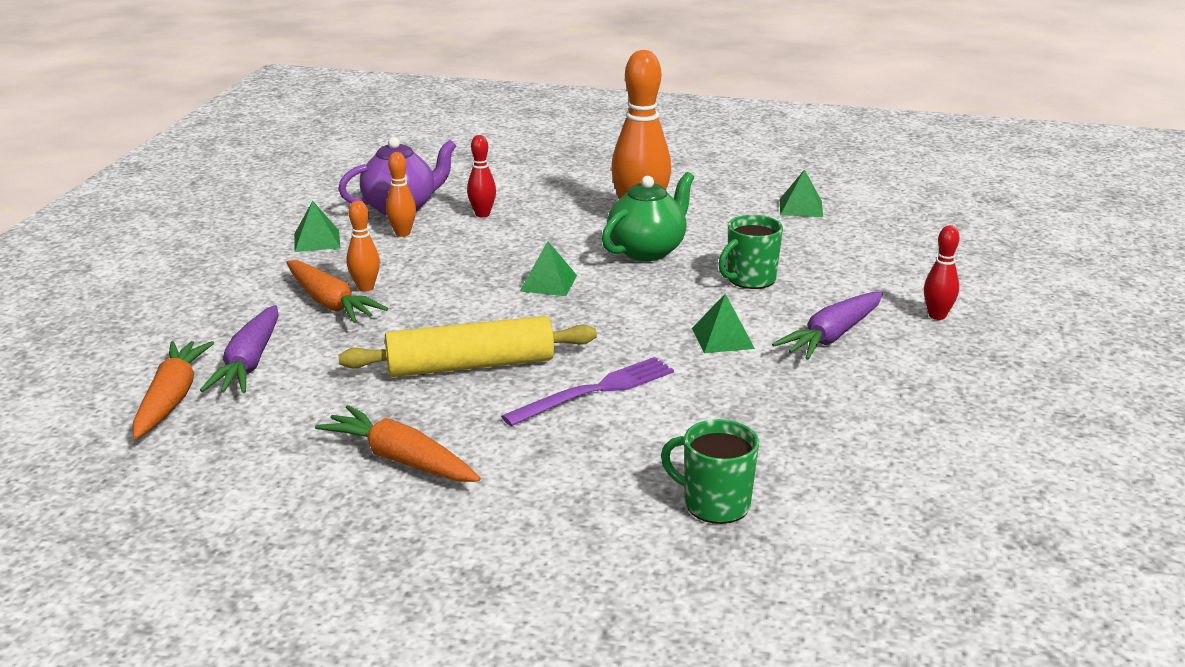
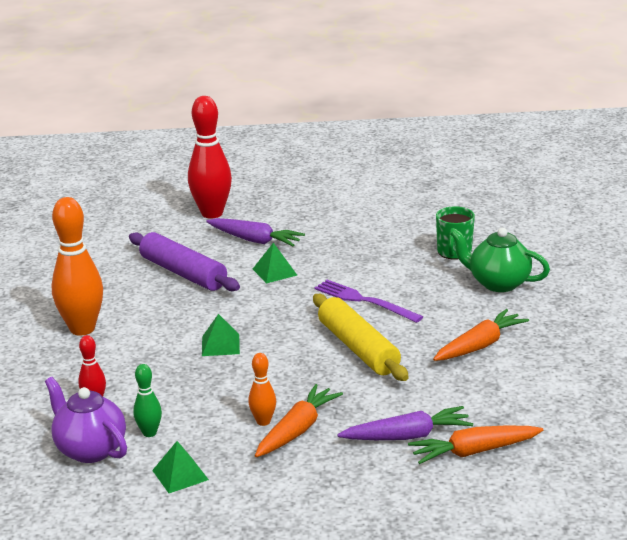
camera: 105 degrees left, 0 degrees up
orange carrot [315,405,480,482] -> orange carrot turned 150 degrees counterclockwise [433,309,529,361]
orange bowling pin [386,152,416,237] -> green bowling pin [133,364,162,437]
green teapot [602,172,694,261] -> green teapot moved to [451,228,550,292]
green mug [718,215,783,289] -> purple rolling pin [129,232,240,291]
green pyramid [780,169,823,217] -> none
red bowling pin [924,226,960,320] -> red bowling pin [188,96,232,218], size x2.03

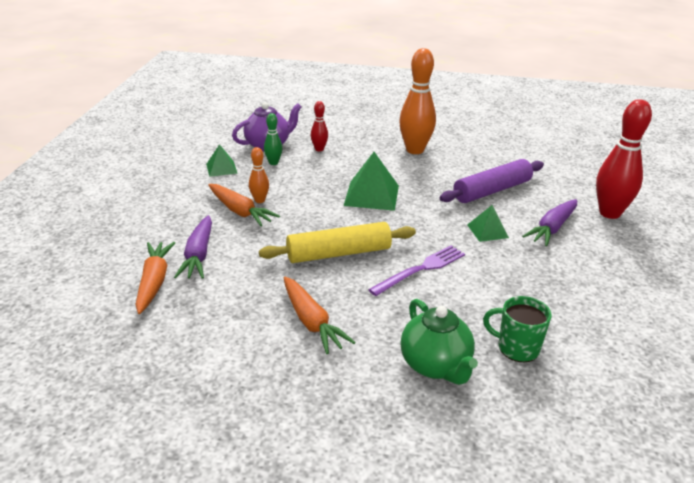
camera: 100 degrees right, 5 degrees up
green pyramid [202,314,240,356] -> green pyramid [343,152,399,211], size x1.72
green teapot [451,228,550,292] -> green teapot turned 120 degrees clockwise [401,299,478,385]

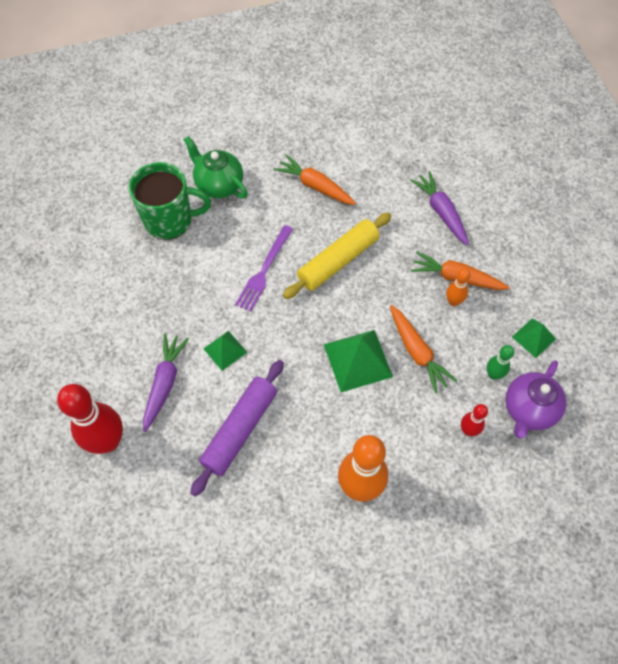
camera: 155 degrees right, 30 degrees up
orange carrot [135,242,175,314] -> orange carrot moved to [390,305,457,393]
green mug [483,296,552,362] -> green mug [129,162,211,240], size x1.62

